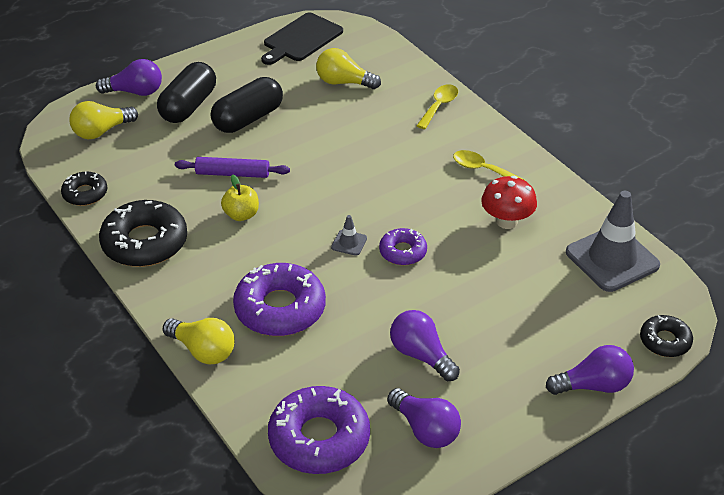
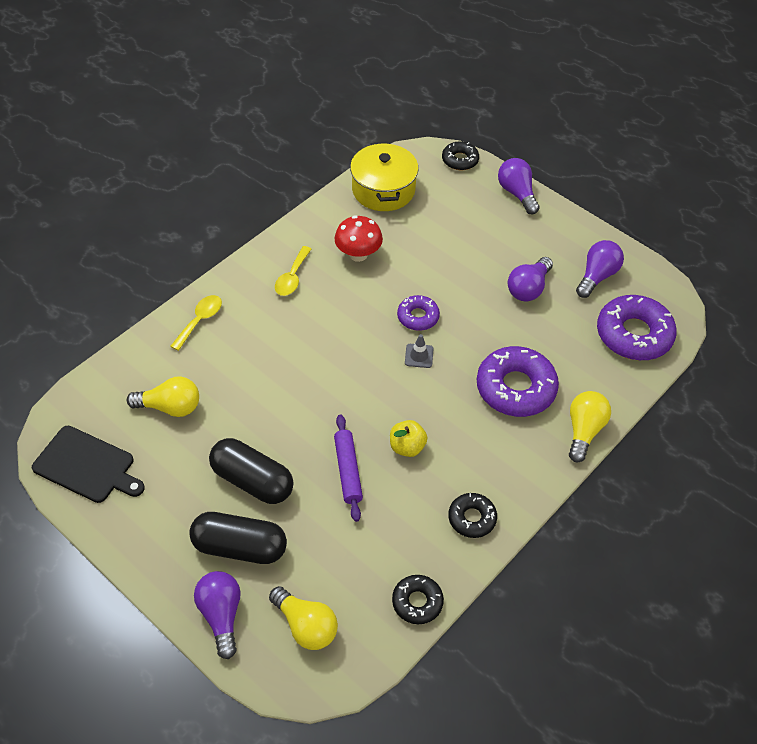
camera: 105 degrees left, 10 degrees up
black donut [99,200,187,267] -> black donut [448,493,497,538], size x0.55
yellow light bulb [316,48,381,89] -> yellow light bulb turned 90 degrees counterclockwise [127,377,199,417]
yellow spoon [416,84,458,129] -> yellow spoon turned 105 degrees clockwise [170,295,222,351]
grey traffic cone [566,191,660,292] -> yellow pot [350,142,419,211]

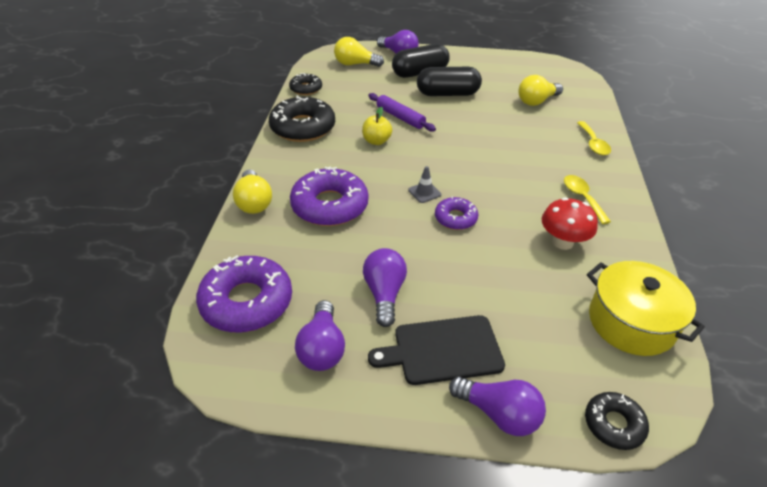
camera: 145 degrees right, 10 degrees down
black cutting board [32,426,145,503] -> black cutting board moved to [368,315,505,385]
black donut [448,493,497,538] -> black donut [269,96,335,142], size x1.82

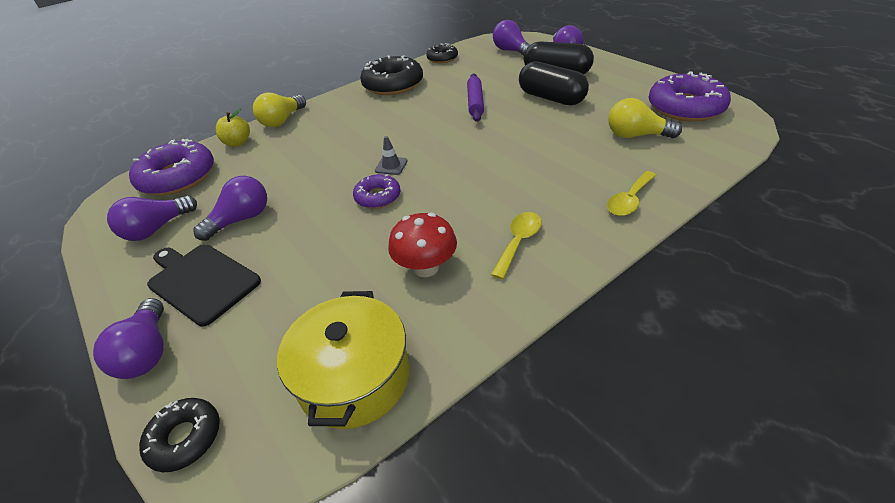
camera: 50 degrees right, 0 degrees up
purple donut [290,166,368,226] -> purple donut moved to [648,71,731,122]
yellow light bulb [334,37,384,67] -> purple light bulb [493,20,530,56]
yellow apple [362,107,392,145] -> yellow apple moved to [216,108,250,147]

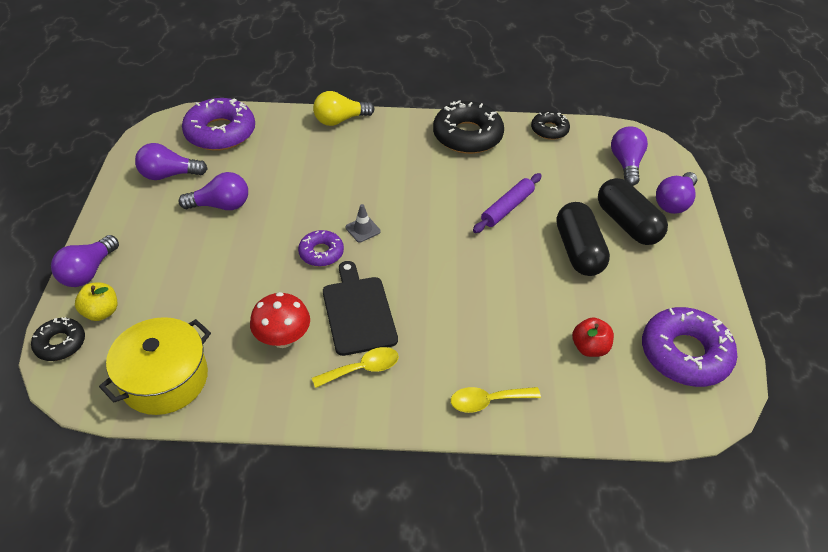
camera: 35 degrees right, 5 degrees up
black cutting board [147,244,261,327] -> black cutting board moved to [323,261,398,356]
yellow apple [216,108,250,147] -> yellow apple moved to [75,283,117,321]
yellow light bulb [608,98,682,138] -> red apple [572,318,614,357]

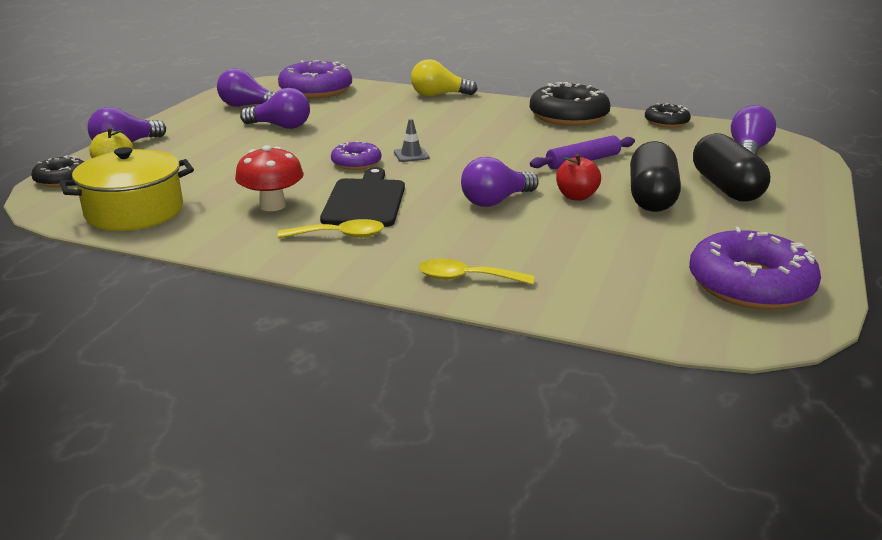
camera: 20 degrees right, 20 degrees down
red apple [572,318,614,357] -> red apple moved to [556,154,601,201]
purple light bulb [656,172,697,214] -> purple light bulb moved to [461,157,539,207]

